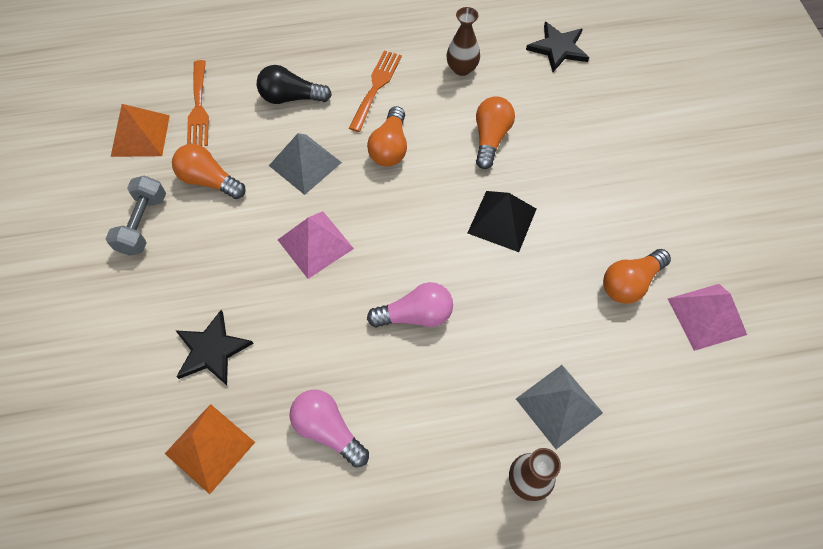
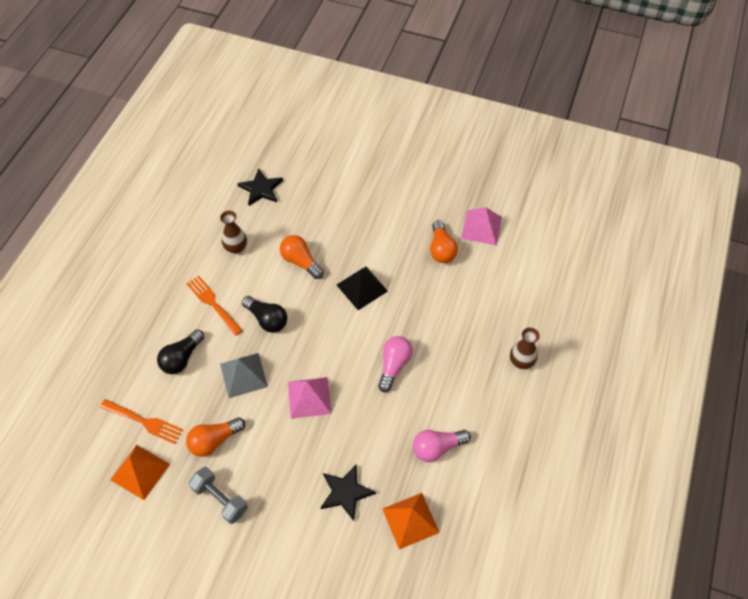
camera: 60 degrees left, 5 degrees down
orange light bulb [367,106,407,167] -> black light bulb [242,296,287,333]
grey pyramid [516,365,603,449] -> none

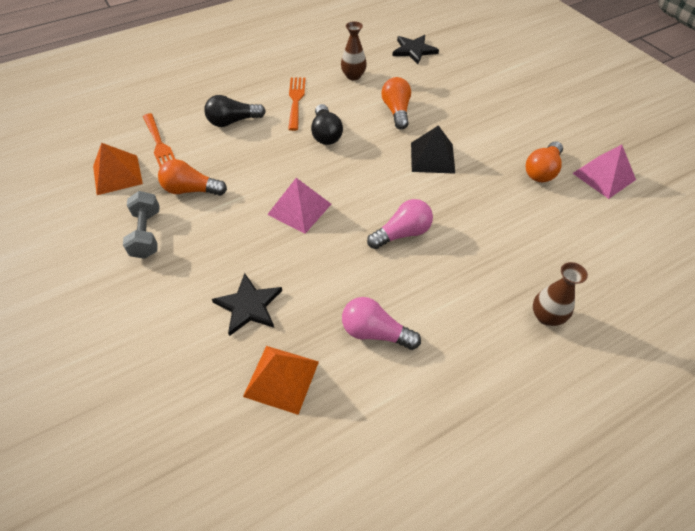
camera: 40 degrees right, 5 degrees down
grey pyramid [220,353,268,398] -> none

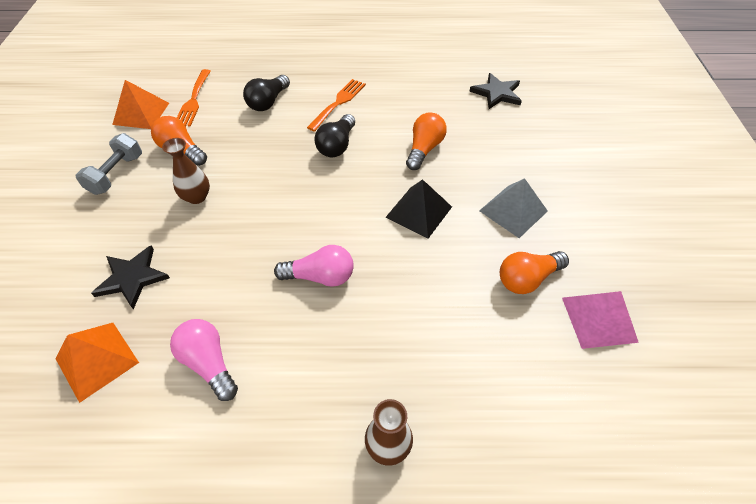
camera: 30 degrees right, 0 degrees up
black light bulb [204,95,266,127] -> black light bulb turned 75 degrees counterclockwise [243,75,290,111]
pink pyramid [267,178,331,234] -> none
brown vase [341,21,367,80] -> brown vase moved to [162,138,210,204]
none -> grey pyramid [479,178,548,238]

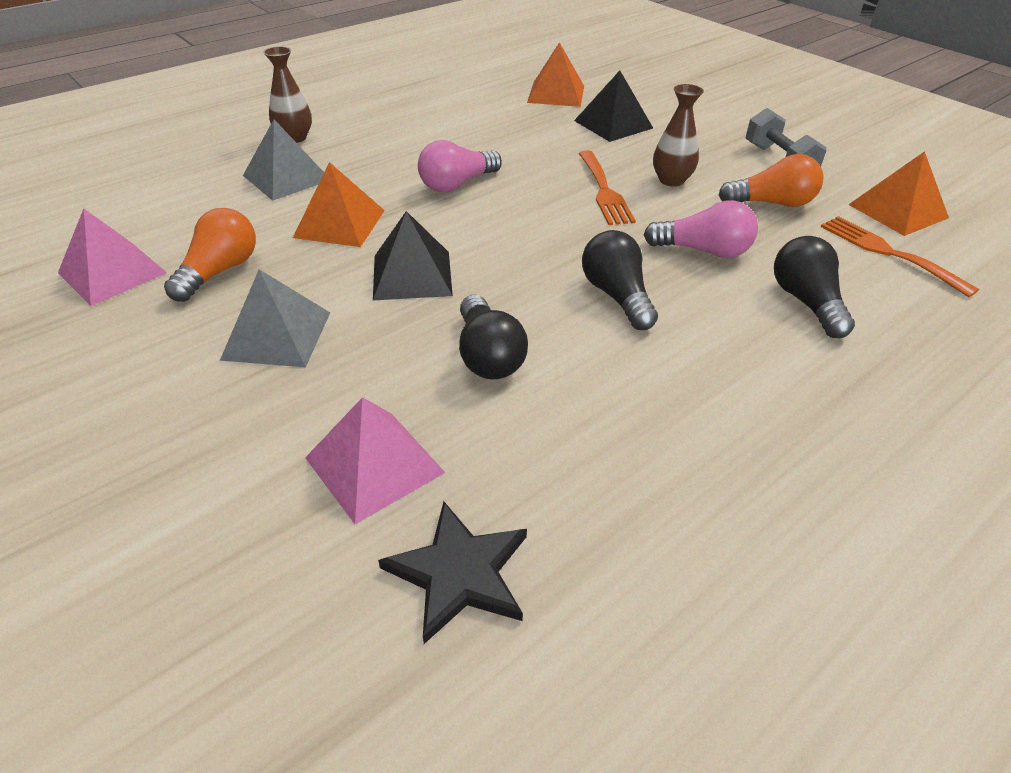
camera: 140 degrees right, 10 degrees down
black star [91,246,170,309] -> black pyramid [574,71,653,142]
pink light bulb [170,319,238,401] -> pink light bulb moved to [644,200,758,258]
orange fork [307,79,366,132] -> orange fork moved to [578,150,636,225]
orange light bulb [406,112,447,170] -> black light bulb [459,295,528,380]
none -> grey pyramid [243,119,324,201]
none -> orange pyramid [293,162,385,247]
none -> pink pyramid [305,397,445,524]

